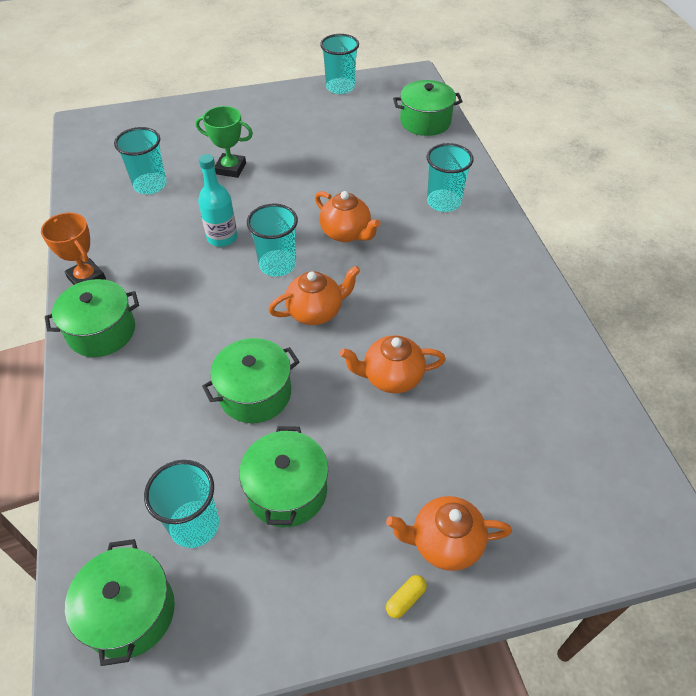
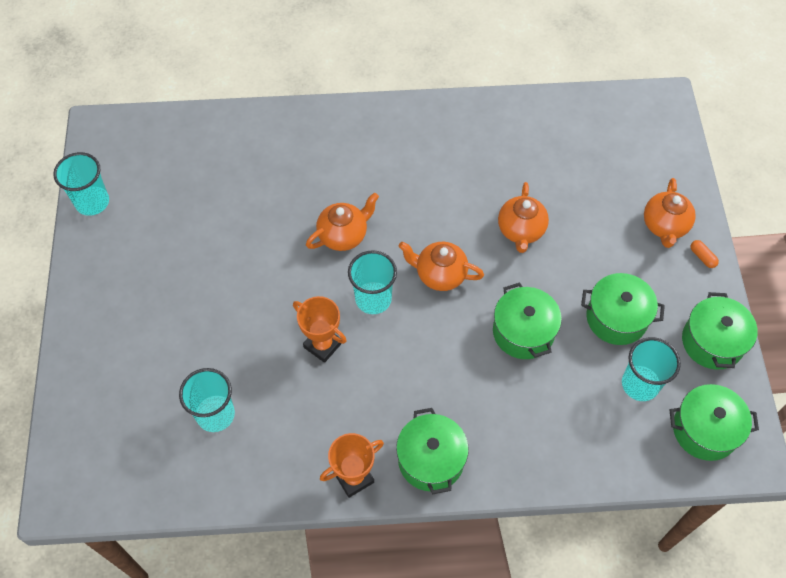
camera: 80 degrees left, 10 degrees up
green trophy [196,106,253,178] -> none
turquoise bottle [198,154,237,247] -> orange trophy [293,296,347,363]
orange teapot [268,265,360,325] -> orange teapot turned 60 degrees counterclockwise [399,242,484,291]
yellow capsule [386,575,427,618] -> orange capsule [691,240,719,268]
green pot [393,80,463,136] -> green pot moved to [682,292,758,369]
turquoise cup [427,143,474,212] -> none

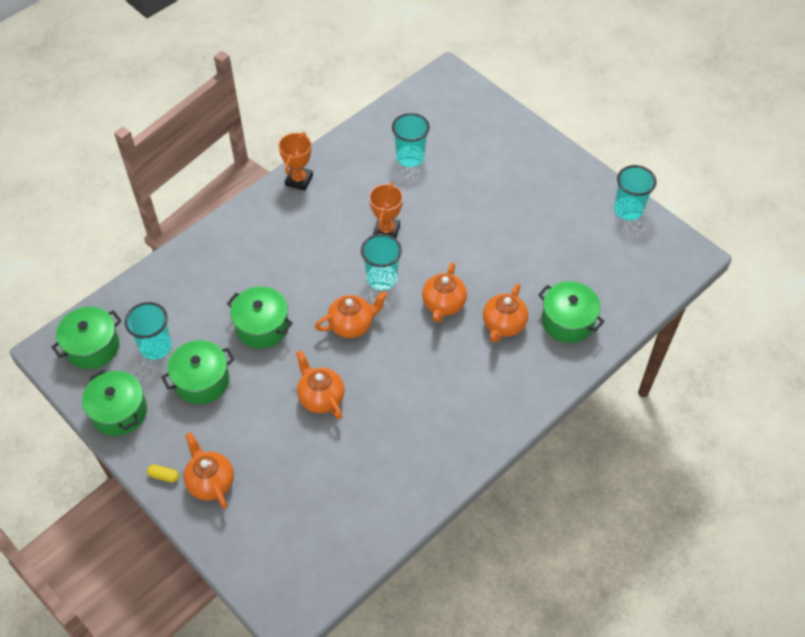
camera: 140 degrees right, 5 degrees down
orange trophy [293,296,347,363] -> orange trophy turned 75 degrees counterclockwise [369,182,403,238]
green pot [396,408,469,494] -> green pot moved to [538,282,605,343]
orange capsule [691,240,719,268] -> yellow capsule [147,465,179,483]
none -> orange teapot [483,283,528,342]

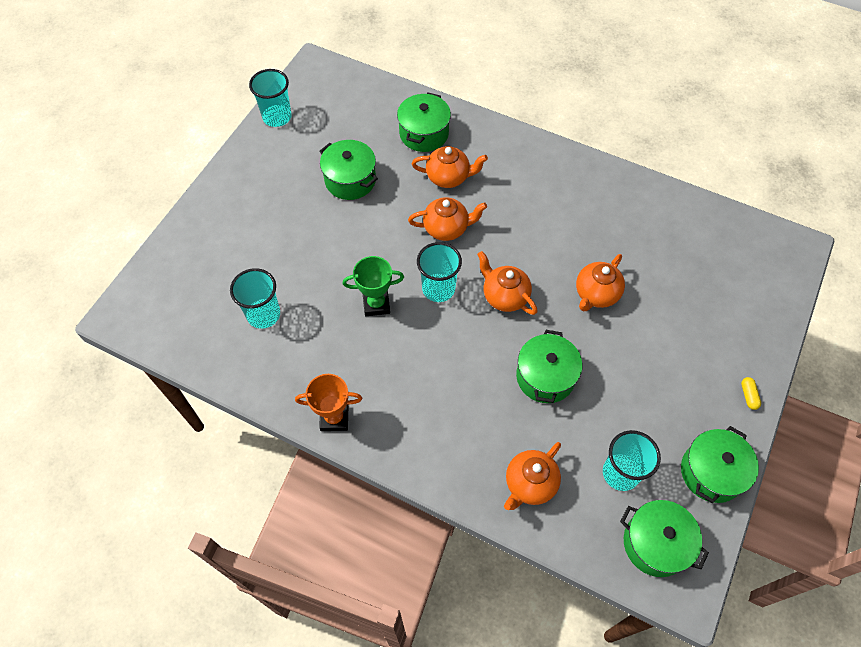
camera: 110 degrees left, 5 degrees up
green pot [161,340,234,404] -> green pot moved to [320,140,378,200]
orange teapot [183,432,234,509] -> orange teapot moved to [504,442,561,510]
orange trophy [369,182,403,238] -> green trophy [343,256,404,316]

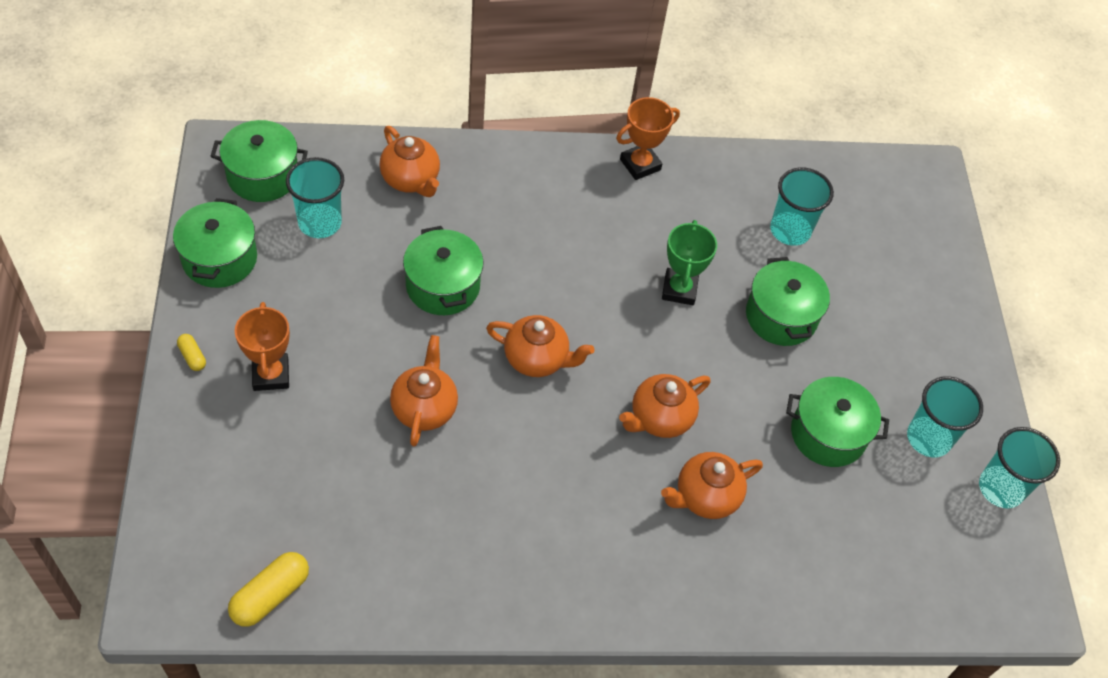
camera: 145 degrees right, 5 degrees down
green trophy [343,256,404,316] -> green trophy turned 45 degrees counterclockwise [662,220,717,305]
green pot [397,92,451,152] -> green pot moved to [746,257,830,346]
turquoise cup [417,242,462,302] -> turquoise cup moved to [907,376,983,457]
orange teapot [504,442,561,510] -> orange teapot turned 135 degrees clockwise [379,126,440,197]
none -> yellow capsule [228,552,309,627]
none -> orange trophy [235,302,290,391]

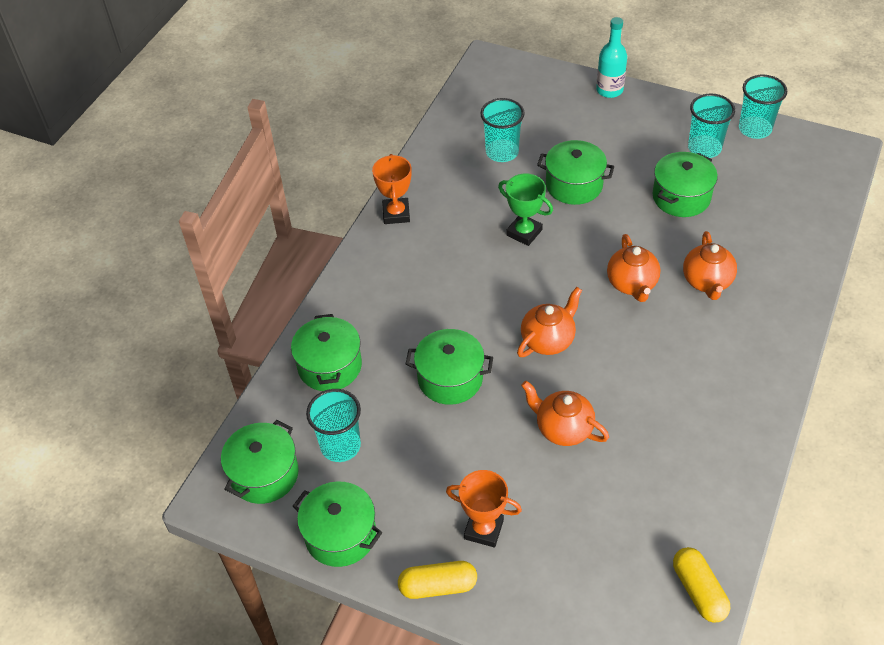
camera: 55 degrees left, 5 degrees down
yellow capsule [177,334,206,371] -> yellow capsule [398,561,477,599], size x1.88
orange teapot [379,126,440,197] -> green pot [291,314,362,391]
none -> turquoise bottle [596,17,627,98]

